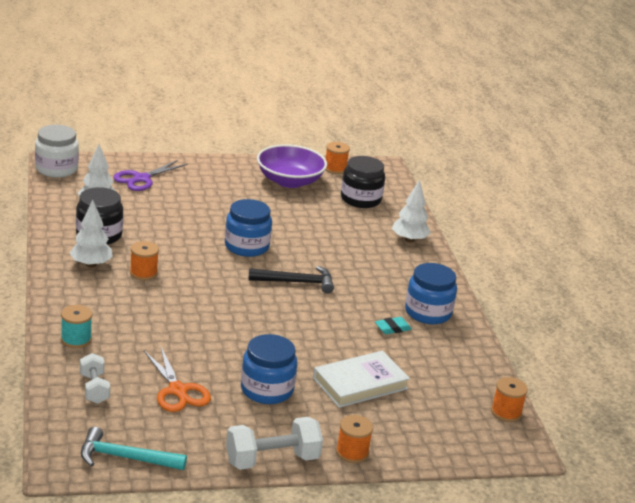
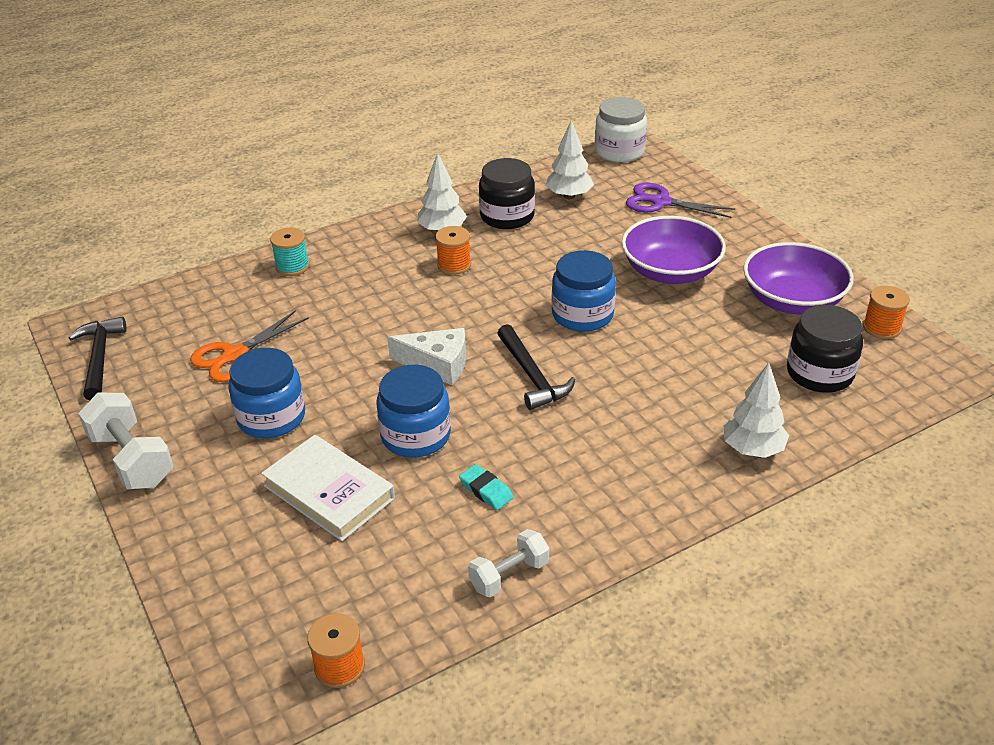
camera: 75 degrees right, 10 degrees up
white dumbbell [80,353,110,404] -> white dumbbell moved to [468,529,549,597]
turquoise hammer [81,427,187,470] -> black hammer [69,317,127,400]
orange spool [336,415,373,463] -> none
blue jar [405,263,457,324] -> blue jar moved to [377,365,451,458]
none -> white cheese [387,328,466,385]
none -> purple bowl [621,216,726,284]

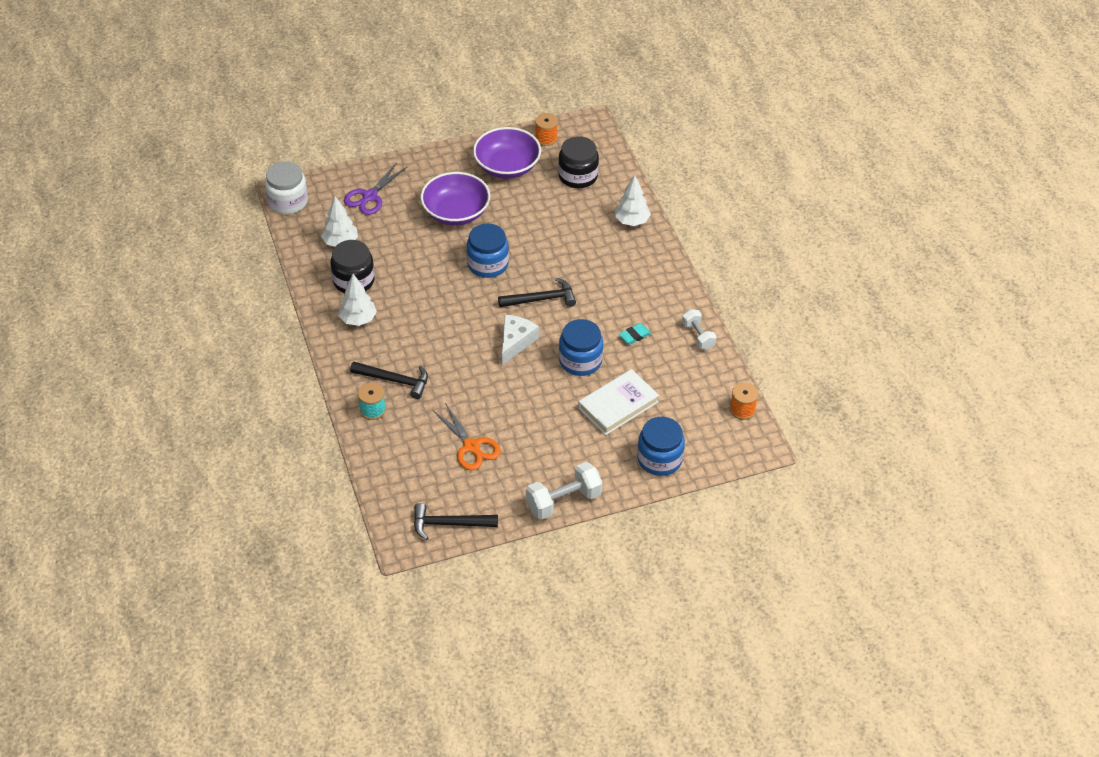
camera: 80 degrees left, 10 degrees up
blue jar [228,348,305,438] -> blue jar moved to [637,417,685,476]
orange spool [435,226,471,275] -> none
none -> black hammer [350,361,428,399]

